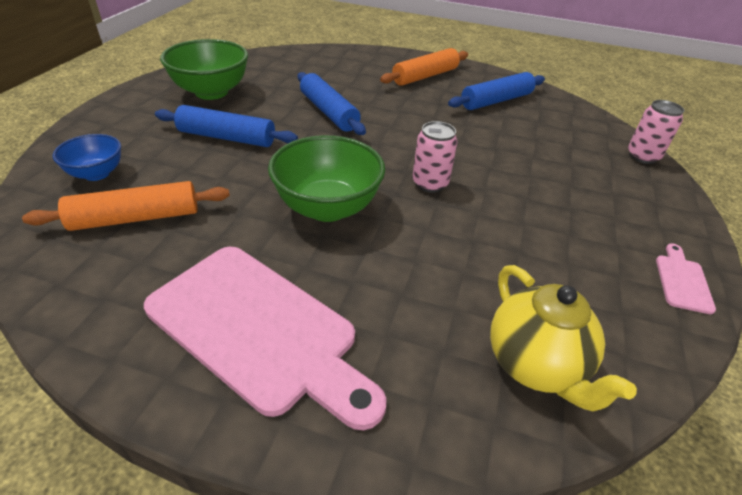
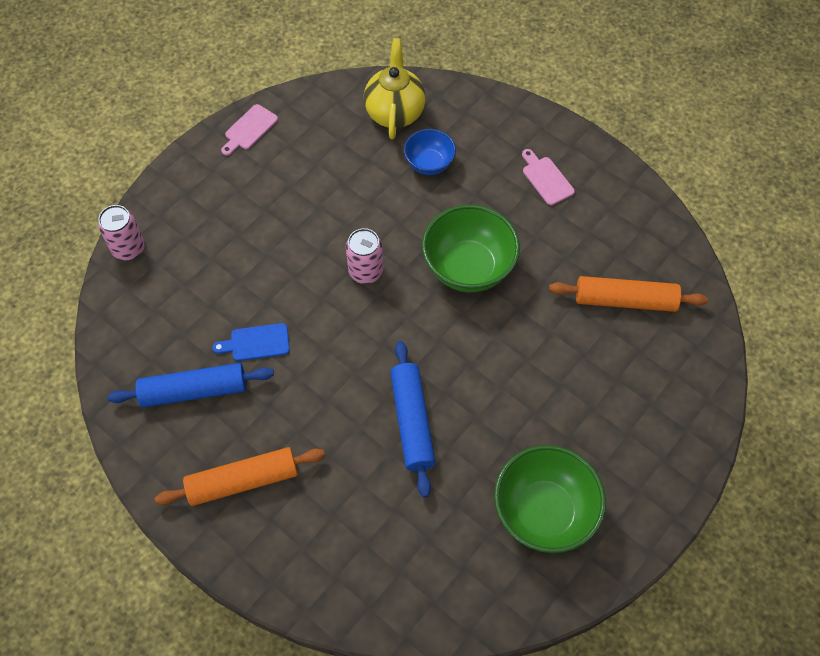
camera: 155 degrees left, 20 degrees up
blue bowl [52,134,121,181] -> blue bowl moved to [404,129,456,175]
pink cutting board [144,246,387,430] -> pink cutting board [522,149,575,205], size x0.41
blue rolling pin [155,105,298,147] -> none
none -> blue cutting board [212,323,290,361]

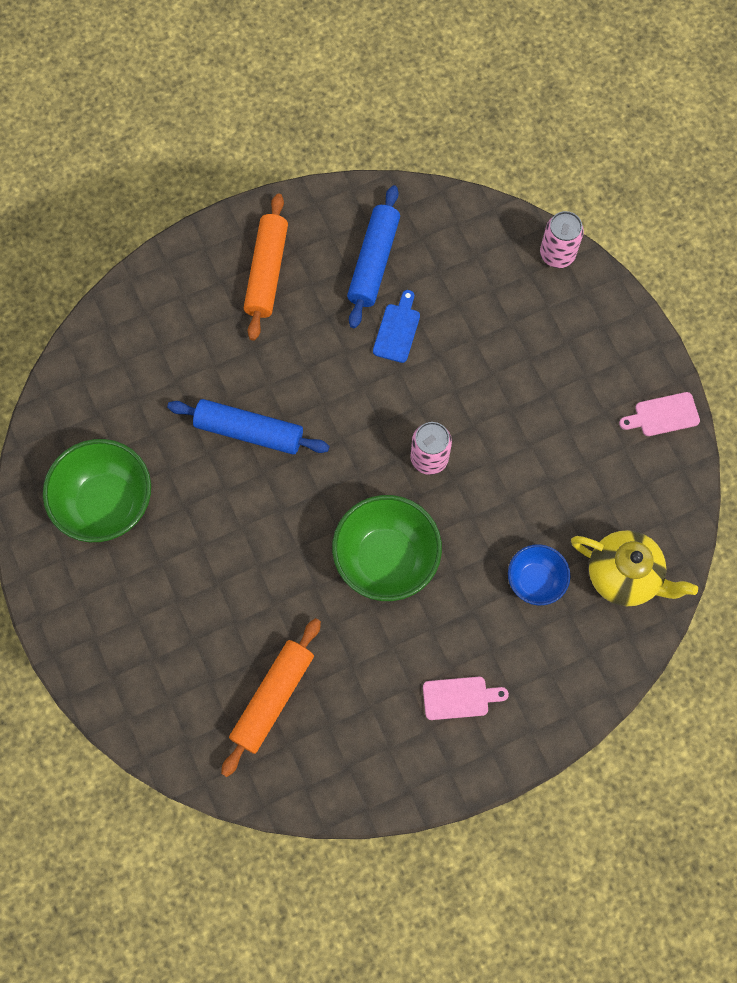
camera: 115 degrees right, 10 degrees up
pink cutting board [221,104,278,156] -> pink cutting board turned 75 degrees counterclockwise [619,392,700,436]

